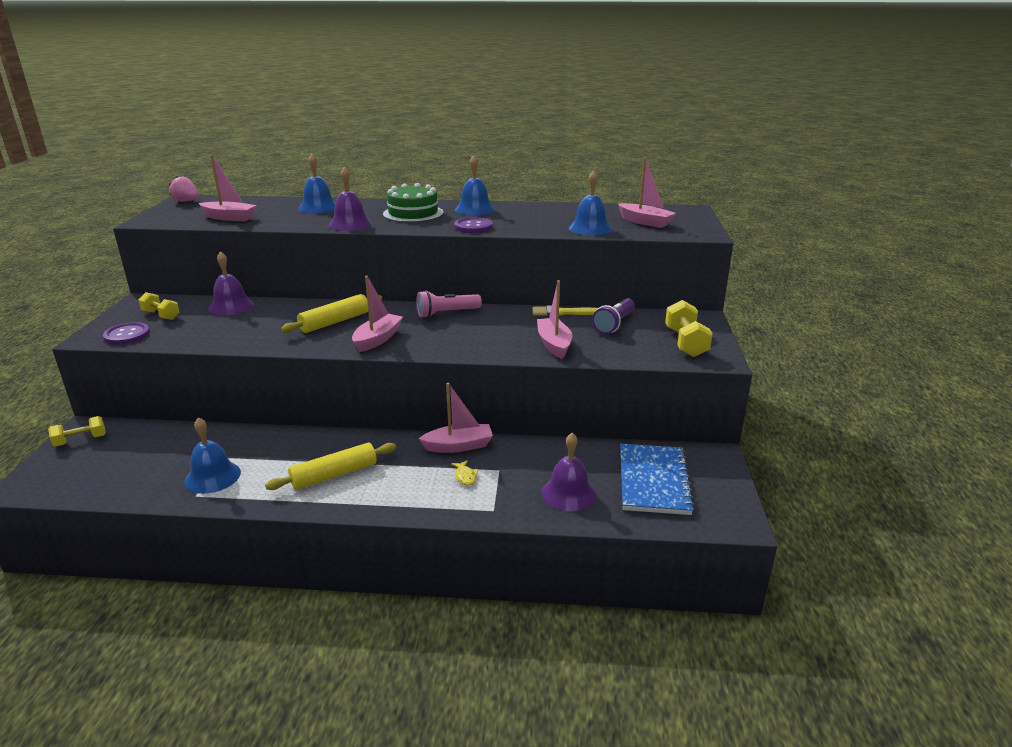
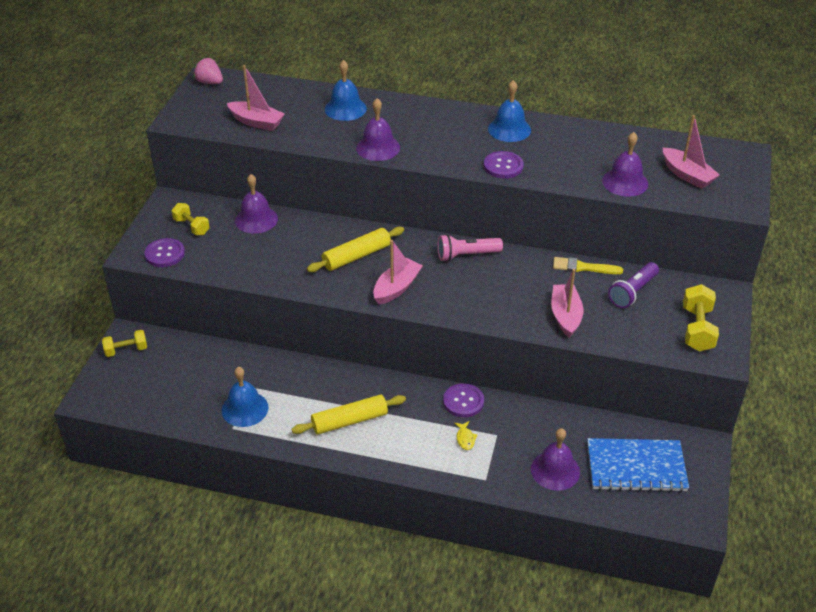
camera: 10 degrees right, 15 degrees up
green cake [383,183,444,223] -> none
pink boat [419,383,493,453] -> purple button [443,383,484,417]
blue bell [569,170,612,235] -> purple bell [602,132,648,197]
blue notebook [620,444,695,515] -> blue notebook turned 75 degrees clockwise [587,438,689,492]

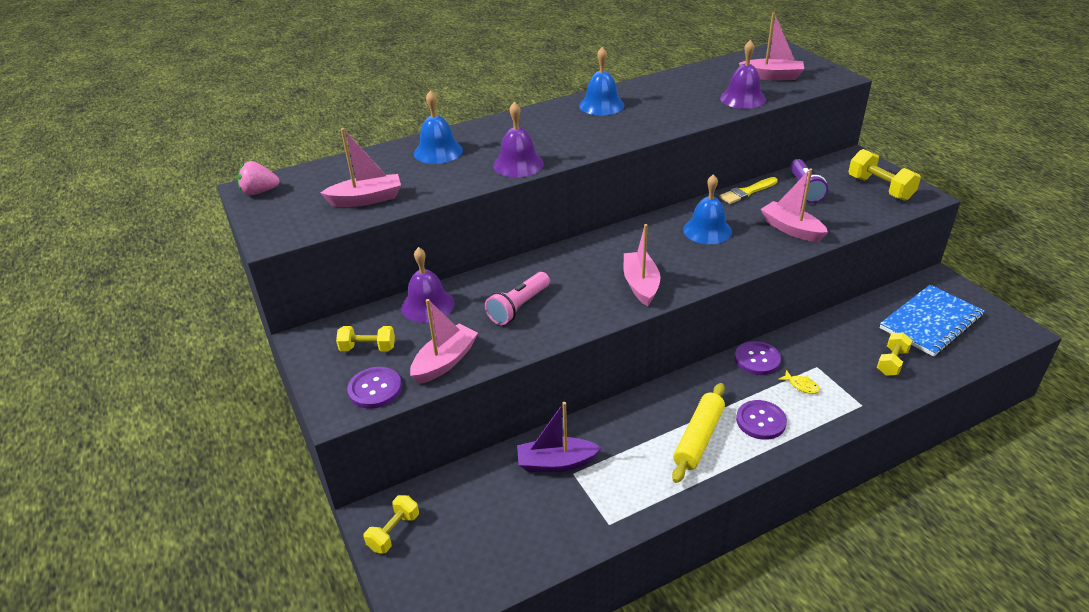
camera: 40 degrees left, 5 degrees down
blue bell [222,367,268,427] -> blue bell moved to [683,174,732,244]
yellow rolling pin [307,227,404,272] -> none
pink flashlight [437,234,503,261] -> pink flashlight moved to [485,272,550,325]
purple button [484,151,524,179] -> purple button moved to [736,400,787,440]
purple bell [531,428,580,491] -> yellow dumbbell [877,332,913,376]
none -> pink boat [410,299,478,384]
none -> purple boat [517,402,602,472]

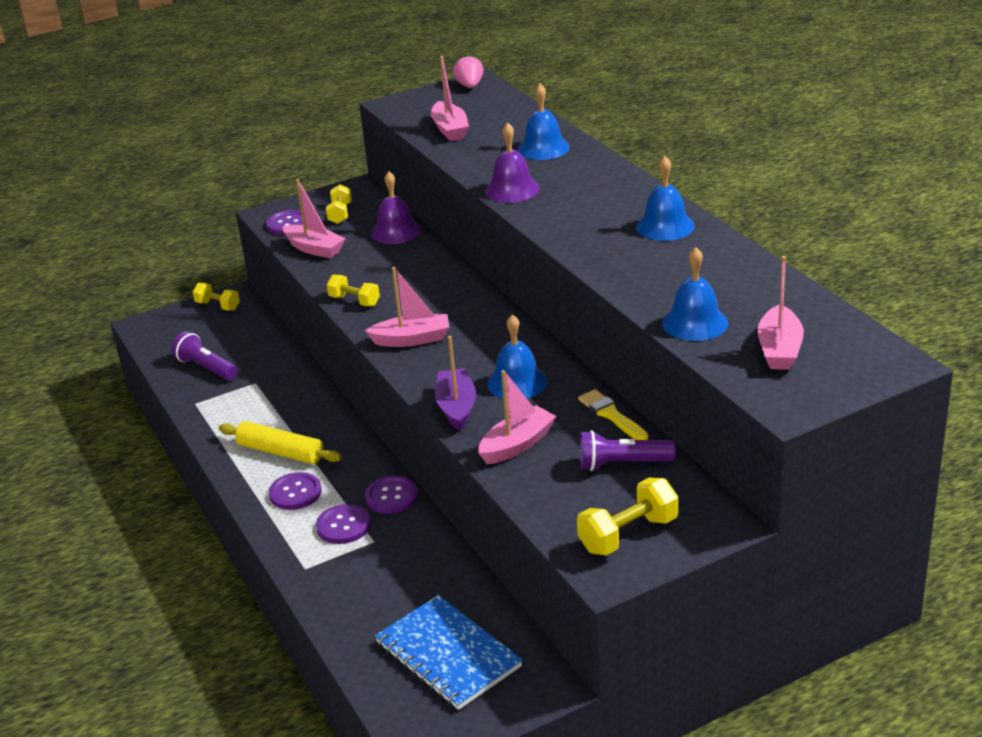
camera: 90 degrees right, 5 degrees down
pink flashlight [485,272,550,325] -> none
purple boat [517,402,602,472] -> purple boat moved to [435,336,476,431]
purple bell [720,40,766,109] -> blue bell [662,247,728,341]
yellow fish [778,370,820,394] -> purple button [316,504,371,544]
yellow dumbbell [877,332,913,376] -> yellow dumbbell moved to [327,274,380,306]
none -> purple flashlight [171,331,237,380]

